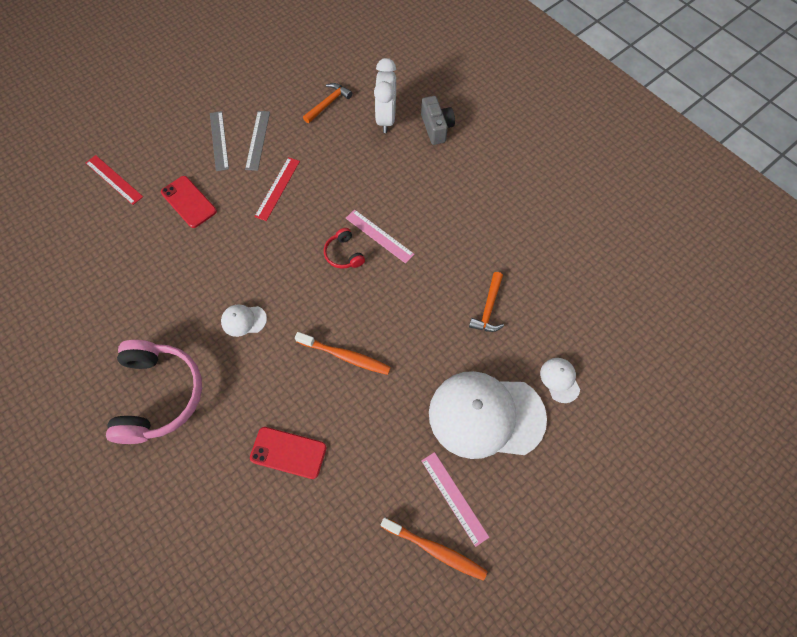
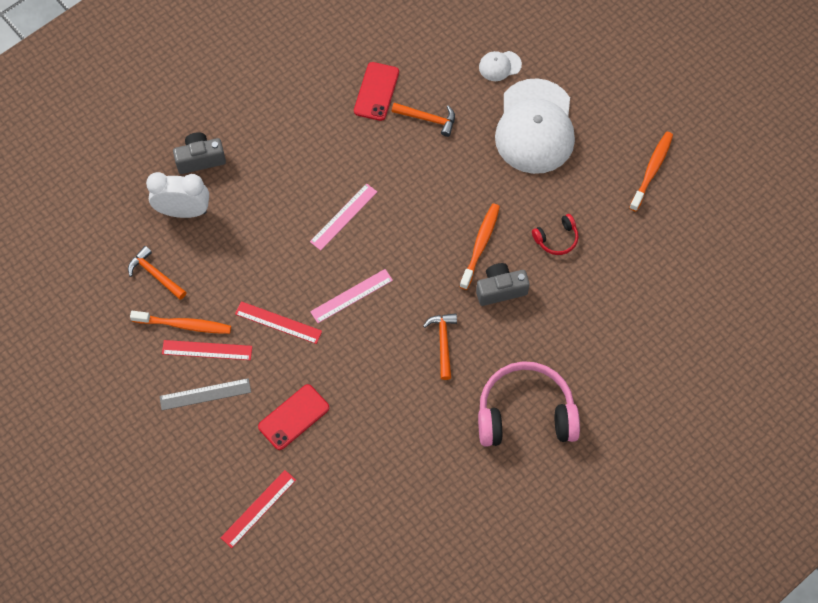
camera: 90 degrees left, 0 degrees up
white cap [221,305,267,337] -> orange hammer [423,313,457,380]
grey ruler [245,111,270,171] -> red ruler [162,340,252,360]
red phone [250,427,327,479] -> red phone moved to [354,62,399,121]
red headphones [324,228,365,269] -> red headphones moved to [532,214,578,255]
pink ruler [421,452,489,547] -> pink ruler moved to [310,269,393,323]
none -> orange toothbrush [130,311,231,334]
none -> grey camera [476,263,530,306]

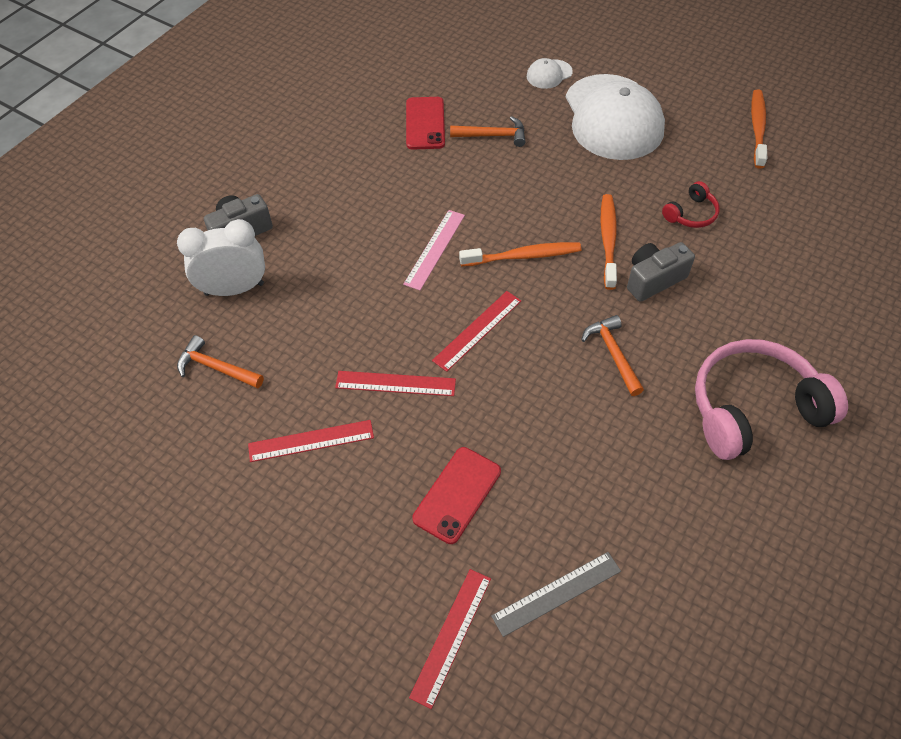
camera: 15 degrees left, 10 degrees down
orange toothbrush [130,311,231,334] -> orange toothbrush moved to [459,242,581,266]
grey ruler [159,378,251,410] -> grey ruler moved to [491,552,621,637]
pink ruler [310,269,393,323] -> red ruler [432,291,521,372]

